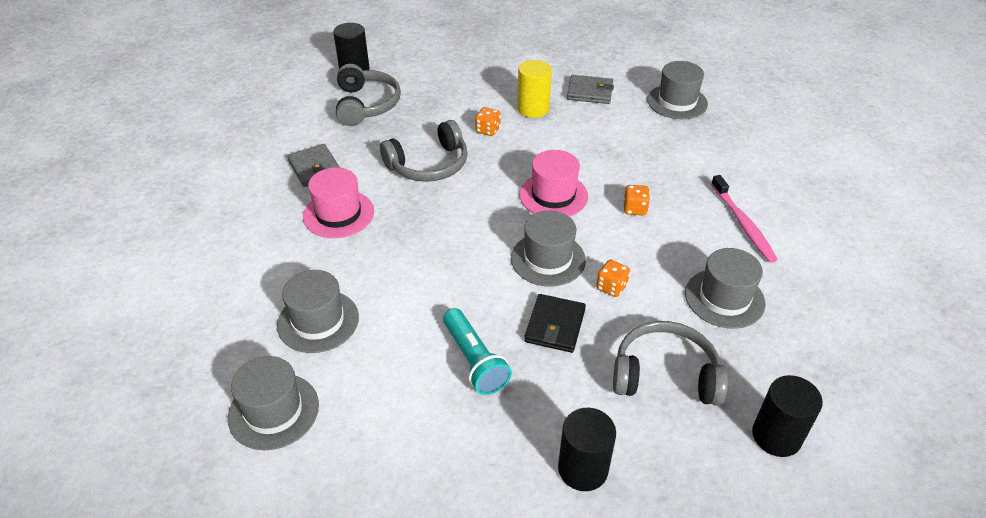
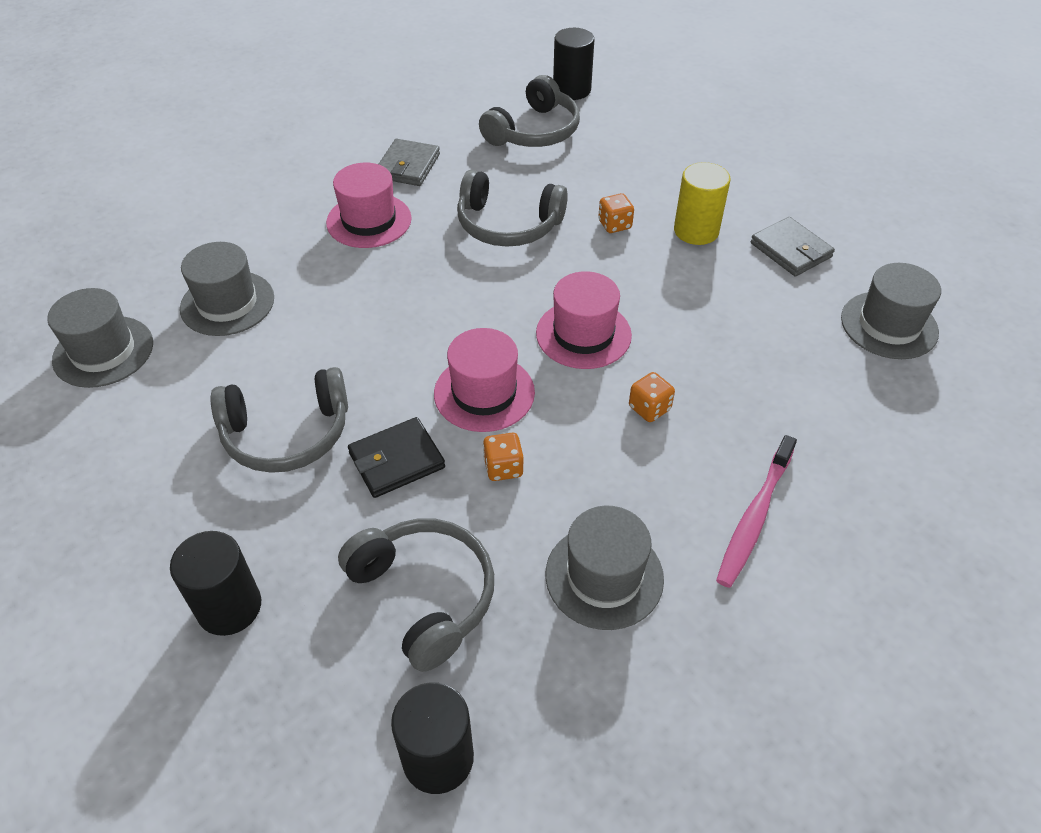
camera: 45 degrees right, 5 degrees up
turquoise flashlight [443,308,512,395] -> grey headphones [210,367,348,473]
grey hat [511,210,586,287] -> pink hat [434,328,535,432]

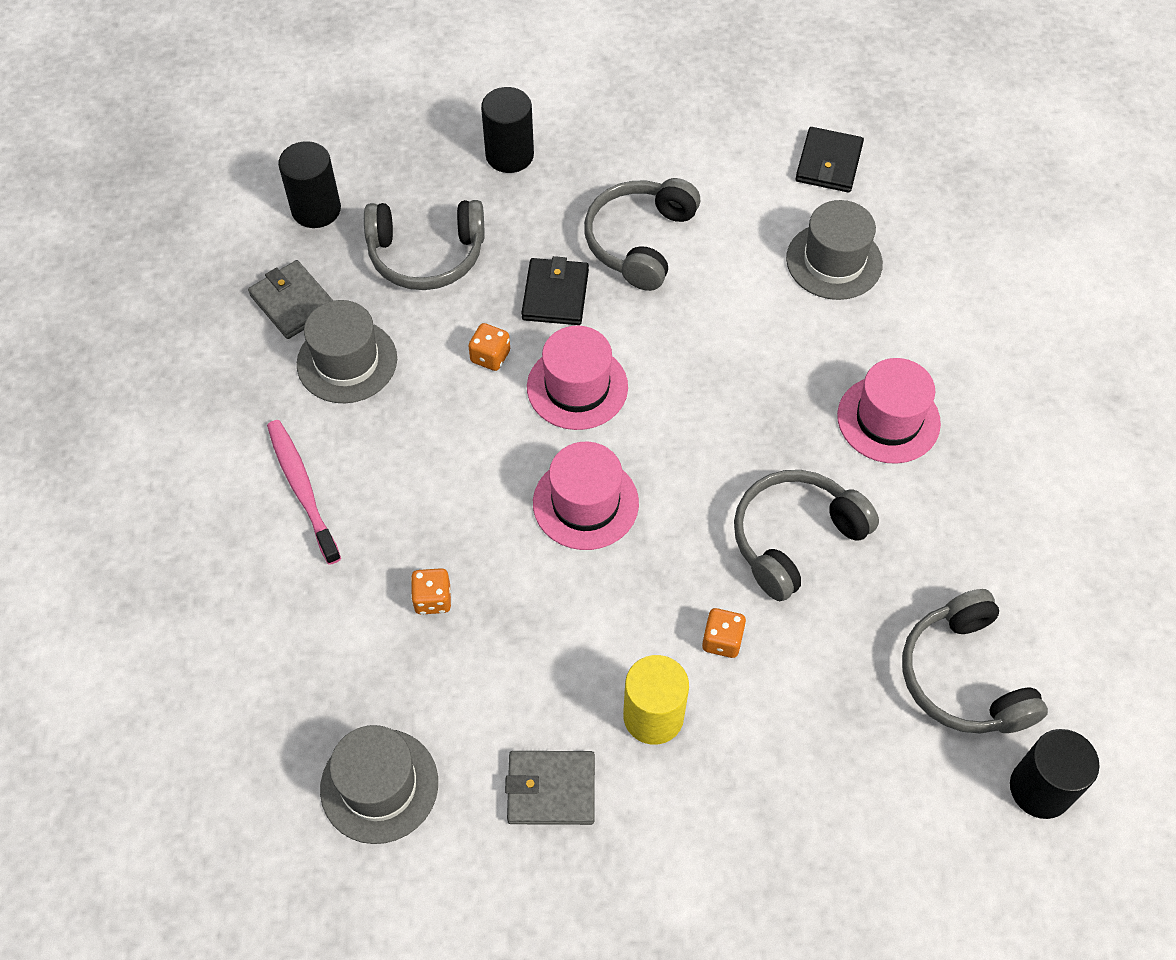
camera: 125 degrees right, 10 degrees up
grey hat [47,288,153,388] -> black wallet [795,127,864,193]
grey wallet [379,139,440,186] -> grey wallet moved to [248,260,333,339]
orange dice [629,372,675,422] -> orange dice moved to [411,568,451,615]

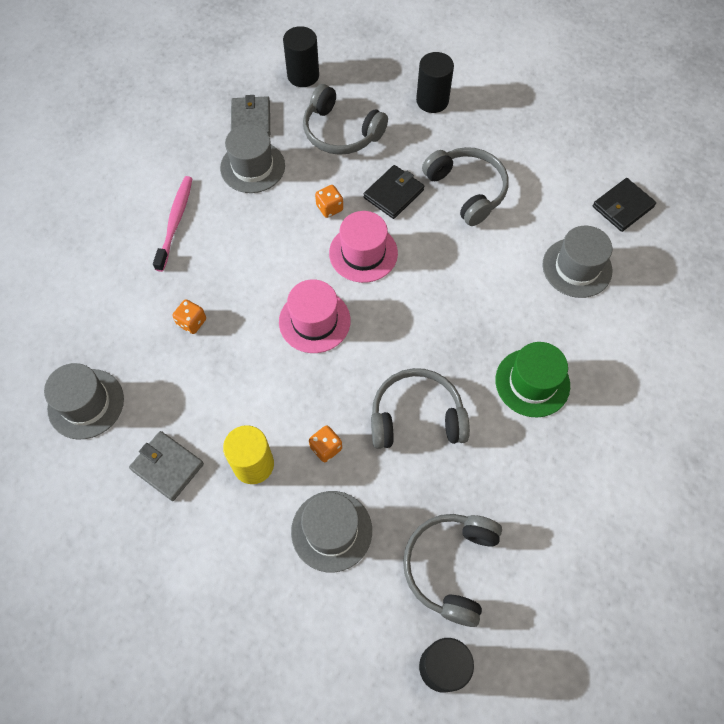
camera: 35 degrees right, 5 degrees up
grey headphones [584,178,700,291] -> grey headphones turned 90 degrees clockwise [422,147,509,226]
pink hat [837,358,941,464] -> green hat [495,342,570,418]
none -> grey hat [291,491,372,572]

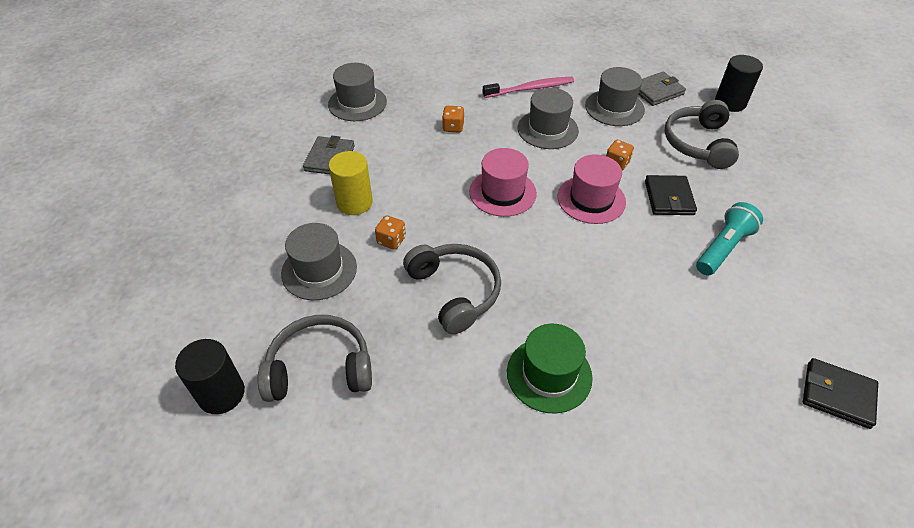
camera: 65 degrees right, 15 degrees down
black wallet [364,165,424,219] -> black wallet turned 75 degrees clockwise [645,175,697,215]
black cylinder [416,52,454,113] -> none
grey headphones [422,147,509,226] -> turquoise flashlight [696,202,763,276]
grey hat [543,226,612,298] -> grey hat moved to [517,88,579,149]

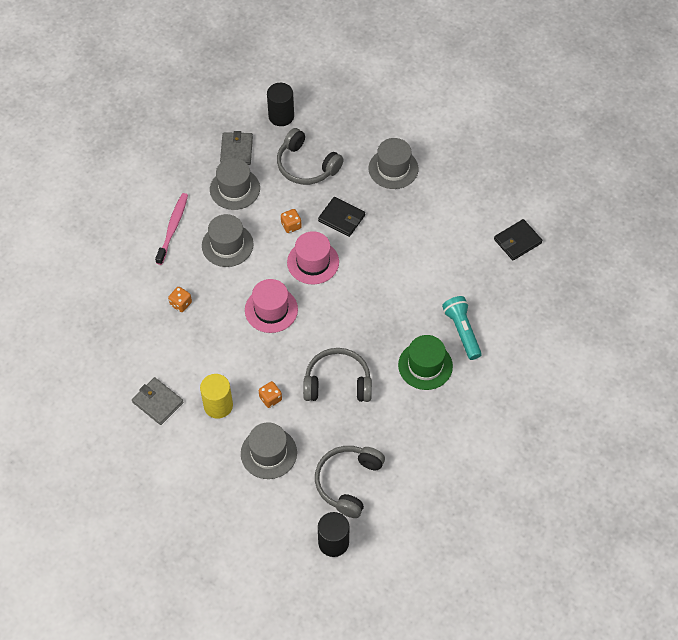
camera: 60 degrees left, 10 degrees up
grey hat [328,63,387,121] -> grey hat moved to [369,138,418,189]
turquoise flashlight [696,202,763,276] -> turquoise flashlight moved to [442,296,482,360]

